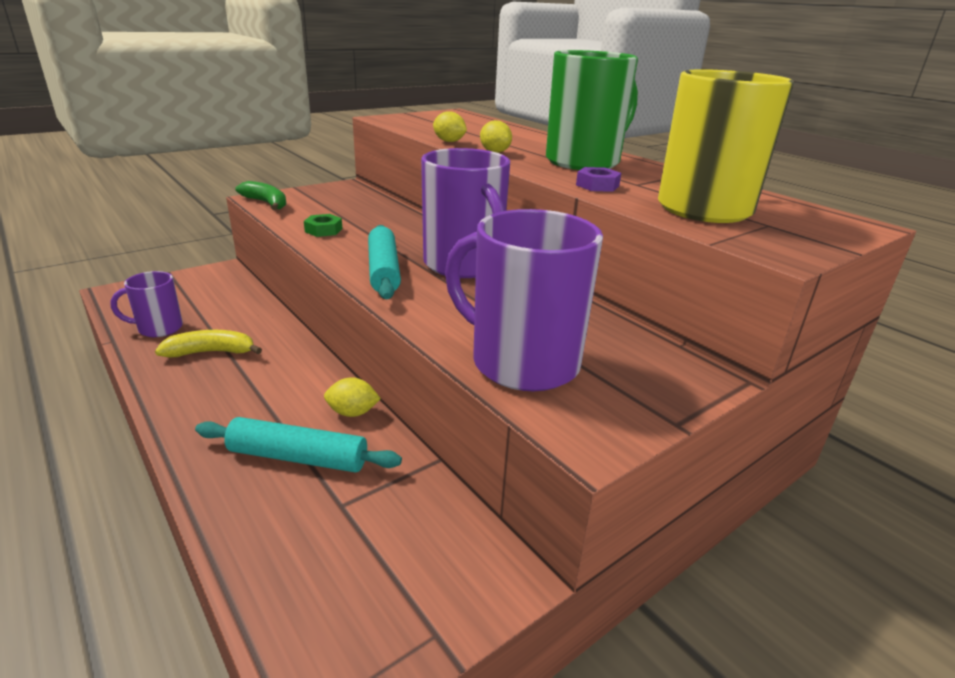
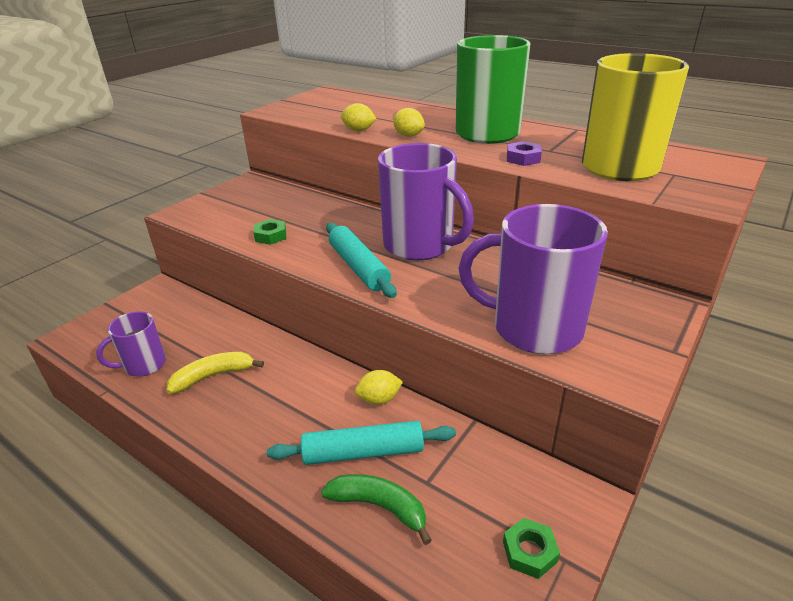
camera: 15 degrees left, 5 degrees up
green banana [235,181,286,210] -> green banana moved to [321,474,432,545]
none -> green nut [503,518,560,579]

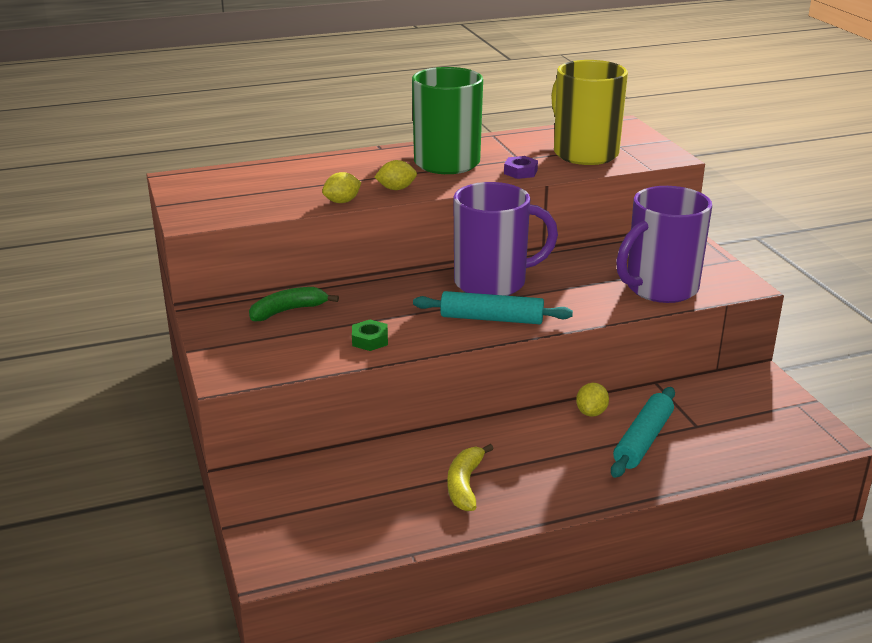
camera: 55 degrees left, 5 degrees down
purple mug [96,311,166,377] -> none
green banana [321,474,432,545] -> green banana moved to [249,287,339,321]
green nut [503,518,560,579] -> none

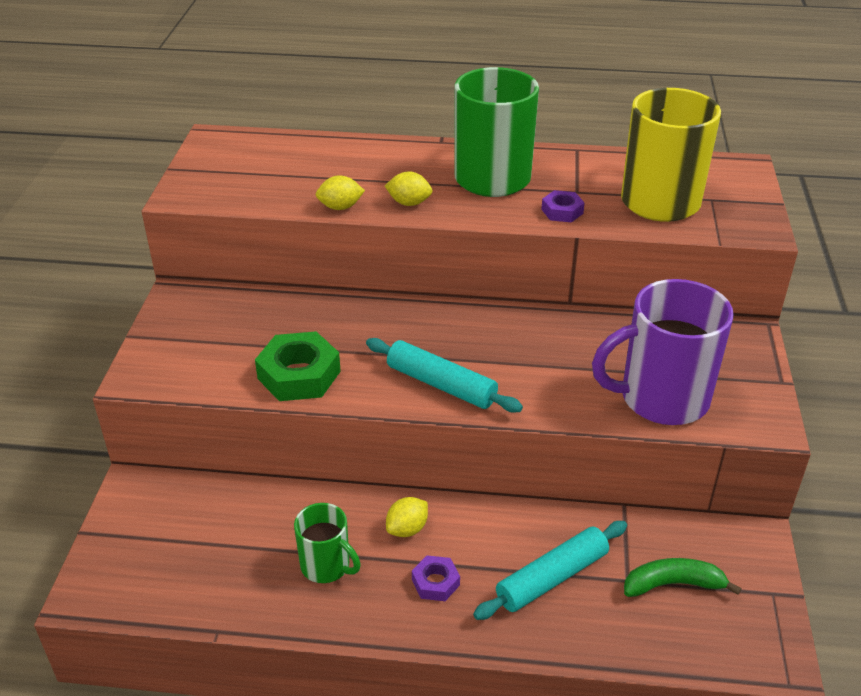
camera: 25 degrees right, 10 degrees up
green banana [249,287,339,321] -> green banana moved to [624,558,741,597]
green nut [352,320,388,351] -> green nut [255,331,341,401], size x1.86
yellow banana [447,444,494,511] -> green mug [294,503,361,583]
purple mug [453,182,558,296] -> none
yellow lemon [576,383,609,417] -> yellow lemon moved to [386,497,428,537]
none -> purple nut [412,555,460,601]

